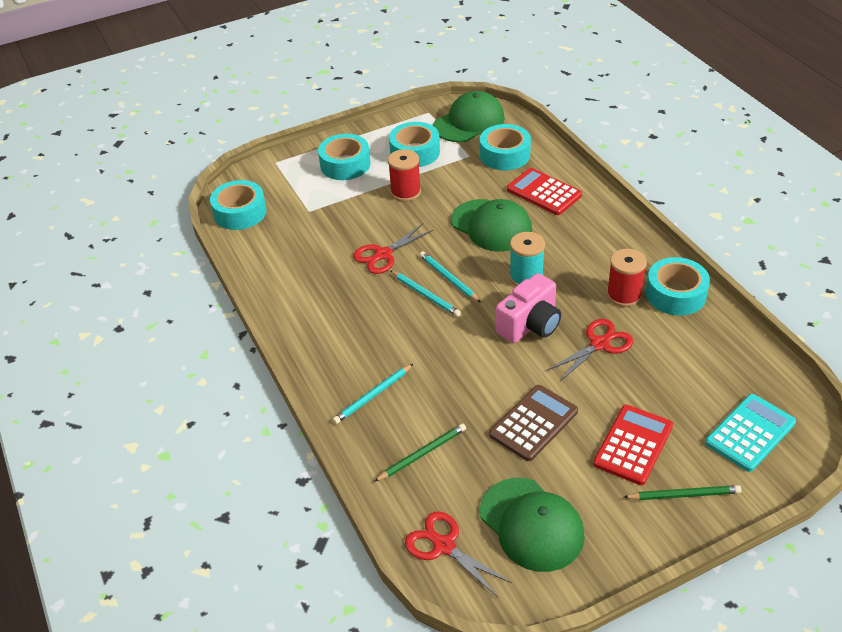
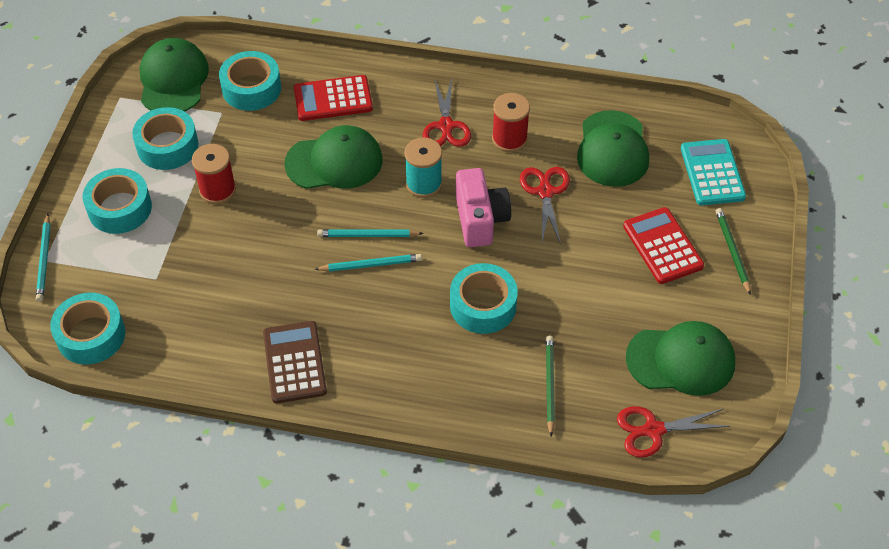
camera: 55 degrees left, 10 degrees up
turquoise pencil [332,364,413,424] -> turquoise pencil moved to [36,214,51,302]
red scissors [353,224,433,274] -> red scissors moved to [423,78,471,147]
brown calculator [489,385,578,461] -> brown calculator moved to [263,321,327,403]
green pencil [624,485,741,500] -> green pencil turned 45 degrees counterclockwise [716,208,751,295]
turquoise tape [646,257,710,315] -> turquoise tape moved to [450,263,518,334]
none -> green cap [577,110,649,187]

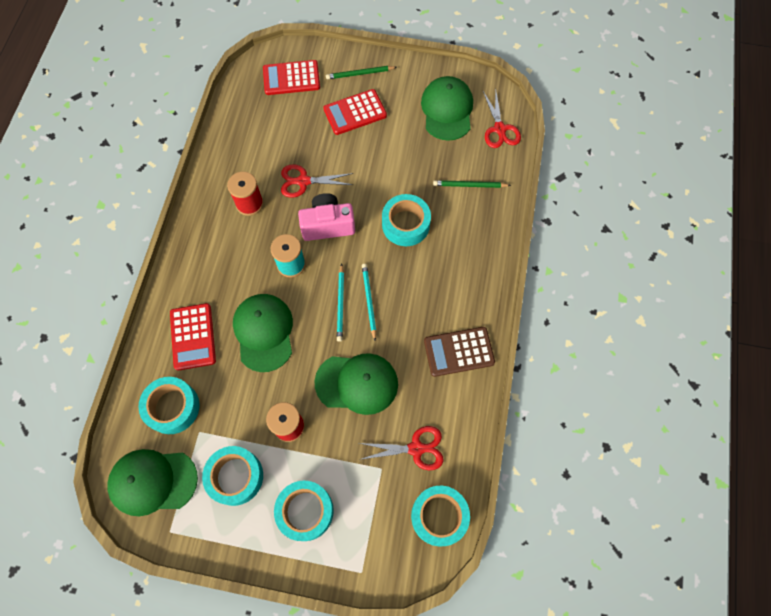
camera: 90 degrees left, 15 degrees up
turquoise pencil [36,214,51,302] -> none
red scissors [423,78,471,147] -> red scissors moved to [359,426,444,470]
green cap [577,110,649,187] -> green cap moved to [314,353,398,415]
turquoise calculator [681,139,746,205] -> red calculator [263,60,320,95]

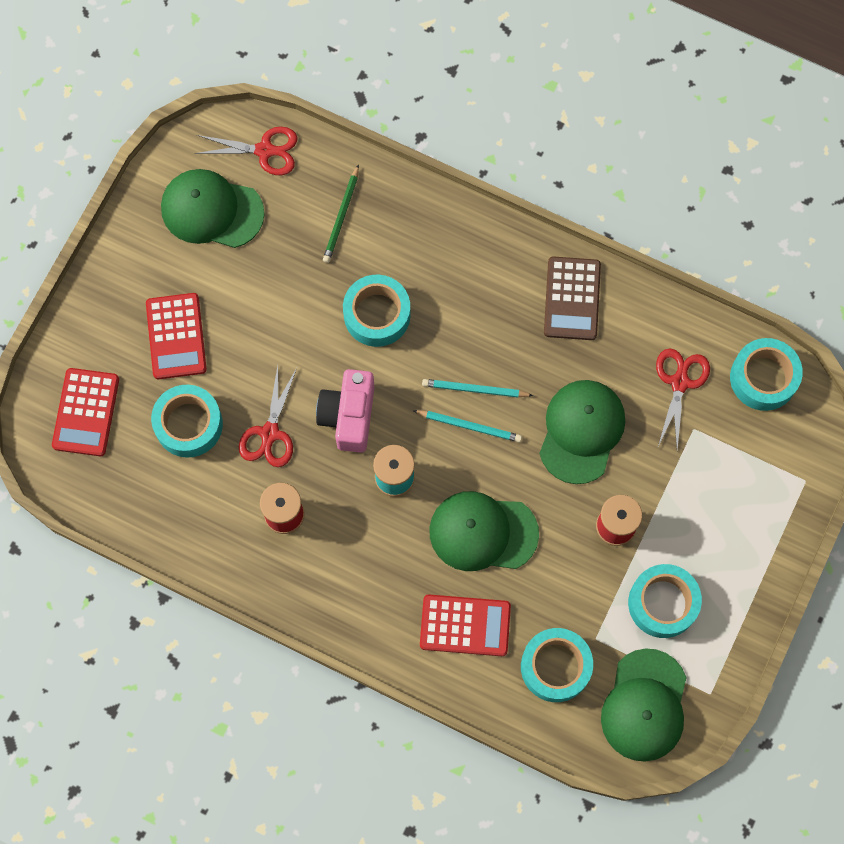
camera: 75 degrees left, 5 degrees up
turquoise tape [274,481,334,541] -> turquoise tape moved to [151,385,223,458]
green pencil [326,66,397,79] -> none

